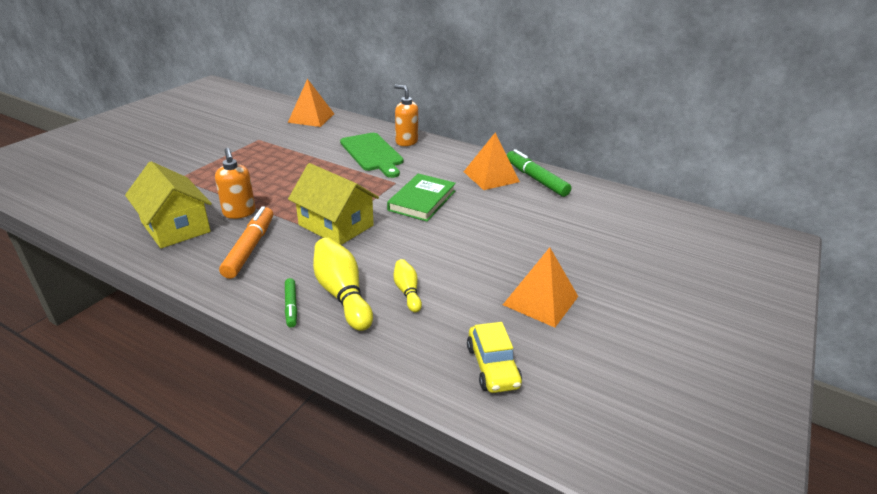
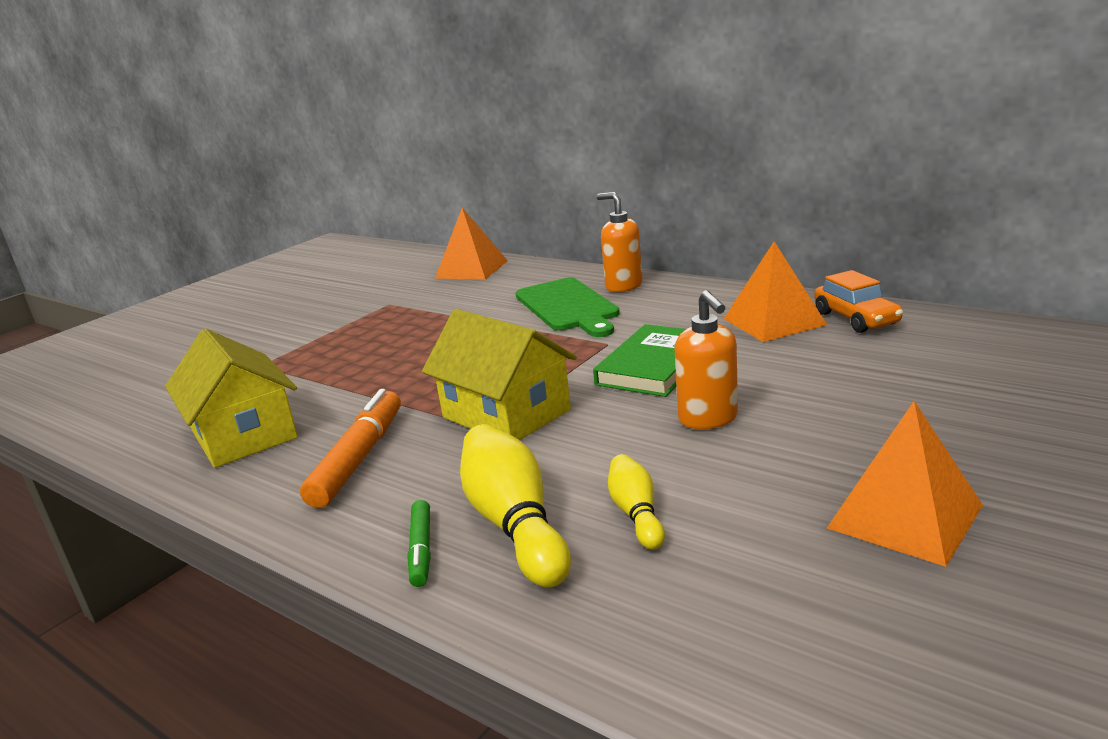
camera: 10 degrees right, 10 degrees down
orange soap dispenser [215,148,256,219] -> orange soap dispenser moved to [675,290,738,429]
yellow car [467,322,522,393] -> none
green marker [507,149,571,197] -> orange car [814,270,903,333]

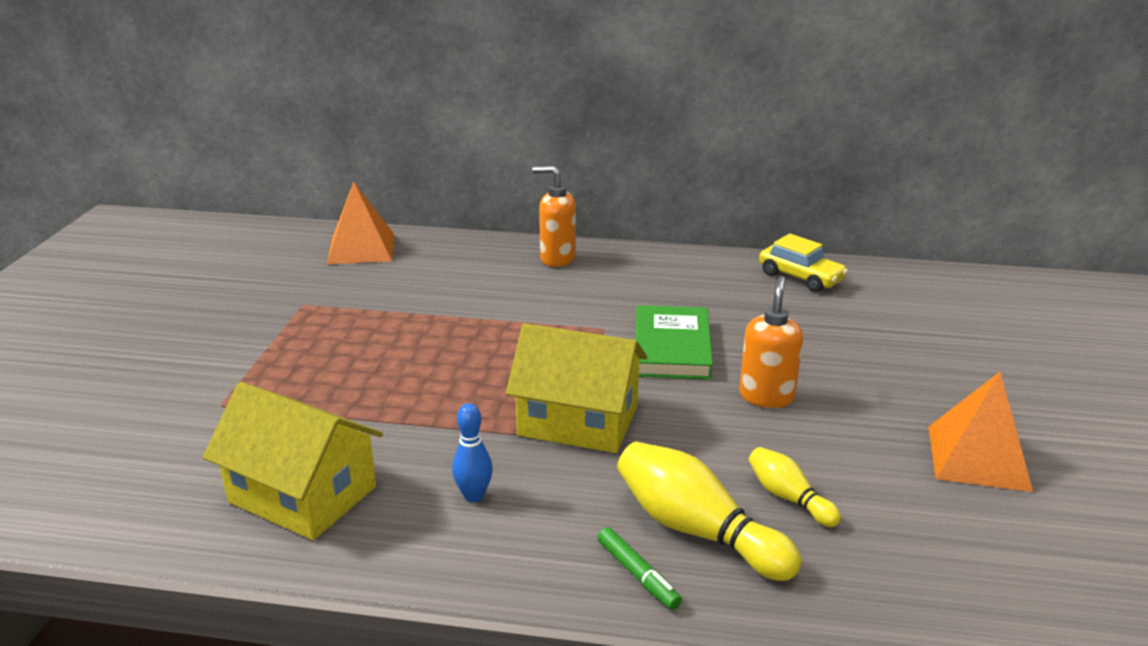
camera: 30 degrees left, 5 degrees up
orange marker [300,389,401,508] -> blue bowling pin [452,403,493,502]
green cutting board [516,278,620,337] -> none
orange soap dispenser [675,290,738,429] -> orange soap dispenser turned 120 degrees counterclockwise [739,276,803,408]
orange pyramid [724,241,827,342] -> none
orange car [814,270,903,333] -> yellow car [759,233,848,292]

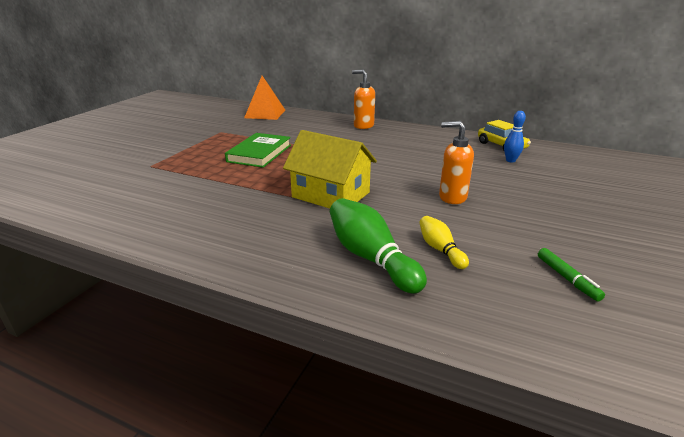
camera: 15 degrees right, 0 degrees up
yellow house [203,382,383,540] -> none
blue bowling pin [452,403,493,502] -> blue bowling pin moved to [504,111,526,162]
green marker [597,527,682,610] -> green marker moved to [538,248,605,302]
yellow bowling pin [617,442,802,581] -> green bowling pin [330,198,427,294]
green book [635,305,713,380] -> green book moved to [225,133,291,168]
orange soap dispenser [739,276,803,408] -> orange soap dispenser turned 105 degrees counterclockwise [439,121,474,204]
orange pyramid [929,372,1033,492] -> none

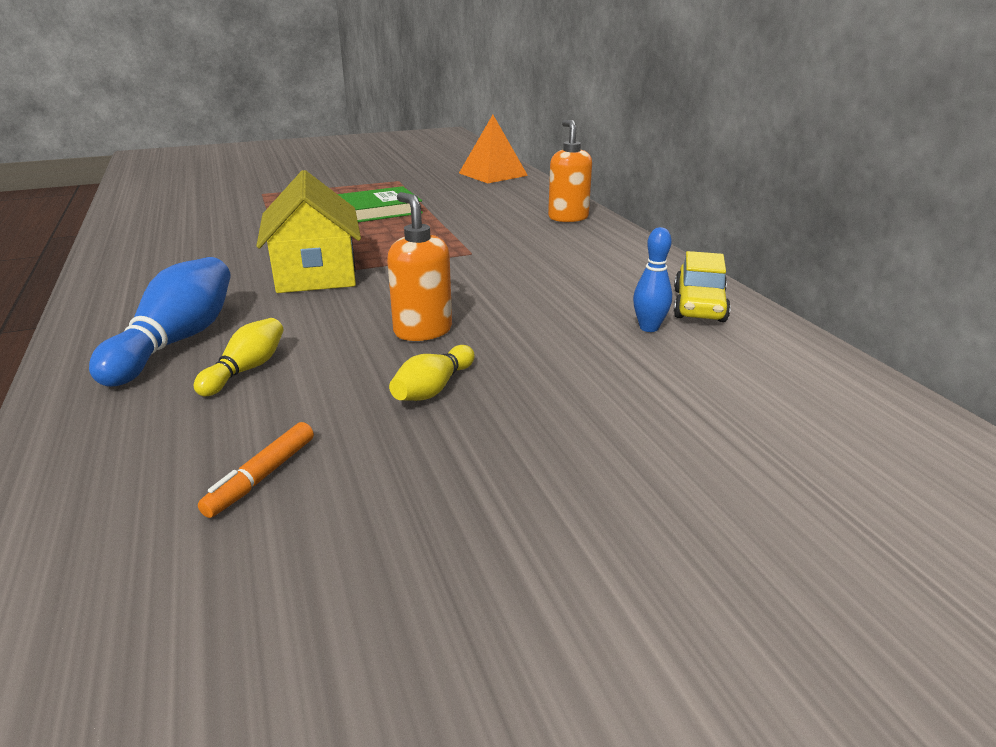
camera: 45 degrees right, 0 degrees up
green bowling pin [330,198,427,294] -> blue bowling pin [89,257,231,387]
green marker [538,248,605,302] -> orange marker [198,422,314,518]
none -> yellow bowling pin [389,345,475,401]

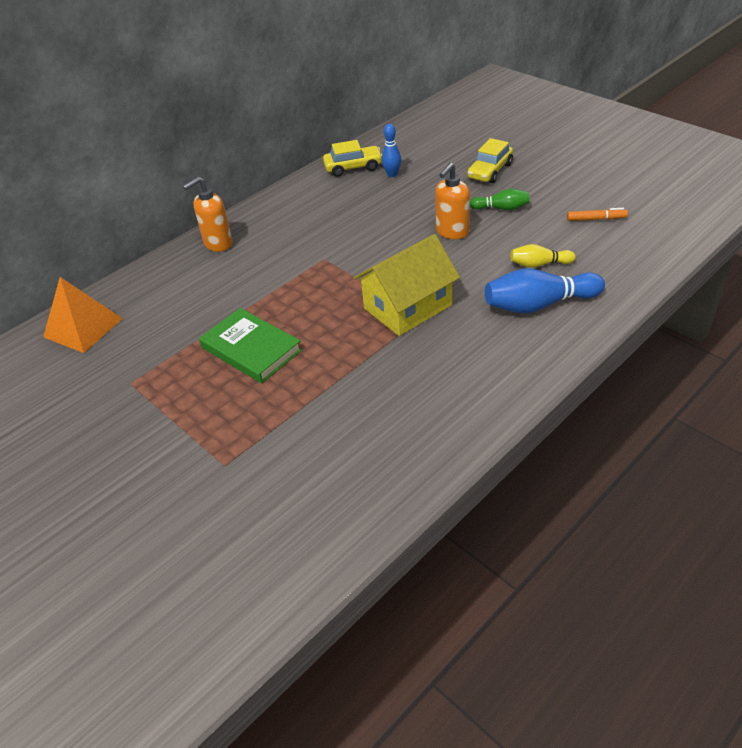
camera: 110 degrees left, 15 degrees up
yellow bowling pin [389,345,475,401] -> green bowling pin [470,189,529,210]
none -> yellow car [468,138,513,183]

